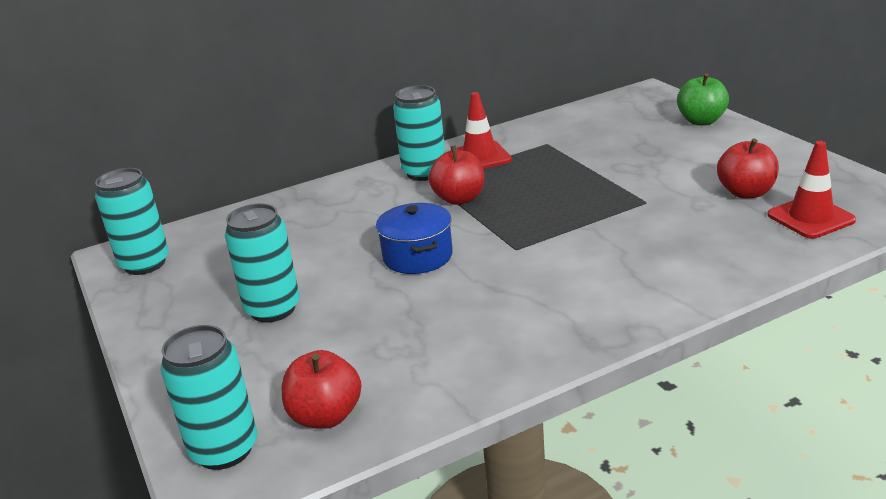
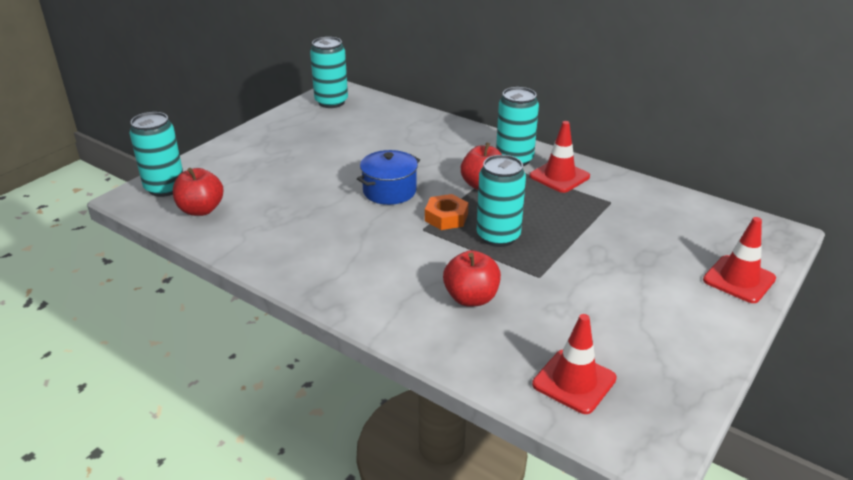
camera: 60 degrees right, 5 degrees up
turquoise can [225,203,300,322] -> turquoise can moved to [477,155,526,247]
green apple [677,73,729,125] -> red traffic cone [703,217,776,303]
red apple [717,138,779,198] -> red apple moved to [443,250,501,307]
none -> orange nut [425,194,469,230]

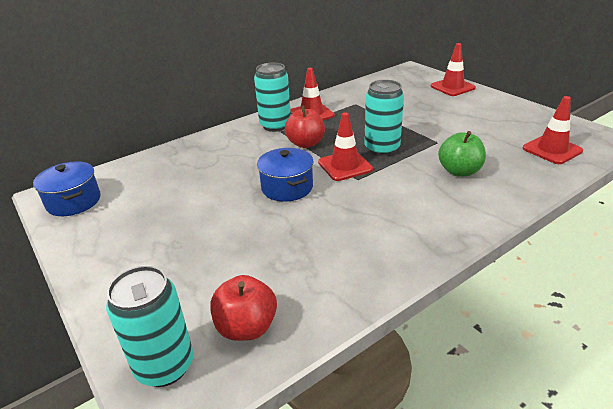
camera: 70 degrees left, 0 degrees up
turquoise can [310,37,348,108] -> blue pot [33,161,101,216]
orange nut [425,194,469,230] -> red traffic cone [318,112,373,181]
red apple [443,250,501,307] -> green apple [438,131,486,177]

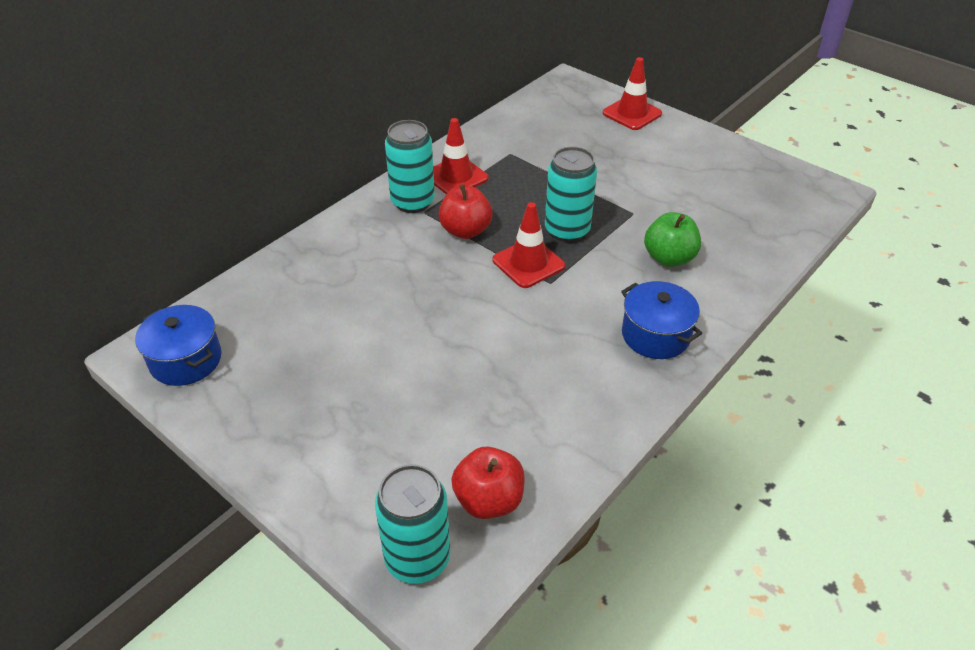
camera: 15 degrees left, 10 degrees up
blue pot [257,148,314,202] -> blue pot moved to [621,281,702,359]
red traffic cone [523,96,583,164] -> none

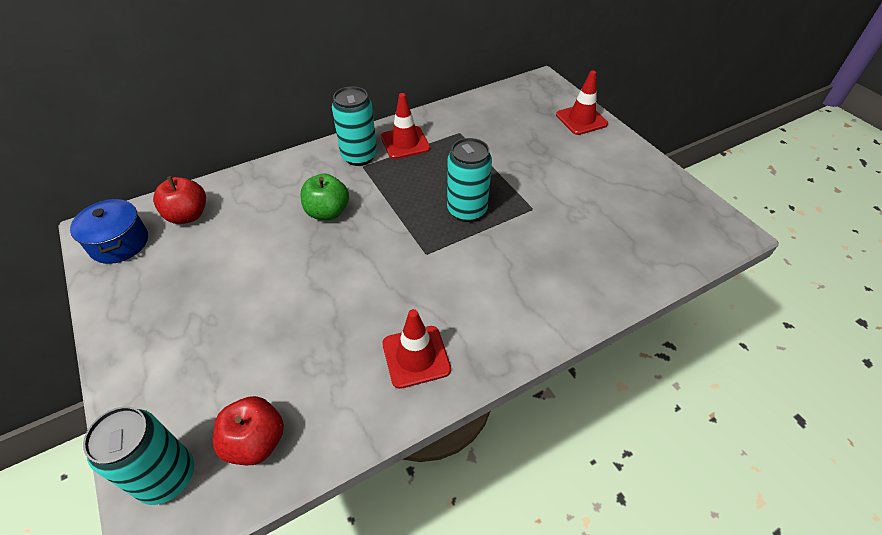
camera: 20 degrees right, 5 degrees up
red apple [438,184,493,239] -> red apple moved to [153,176,206,224]
red traffic cone [493,202,565,288] -> red traffic cone moved to [382,309,451,389]
blue pot [621,281,702,359] -> none
green apple [644,212,701,267] -> green apple moved to [300,174,349,220]

